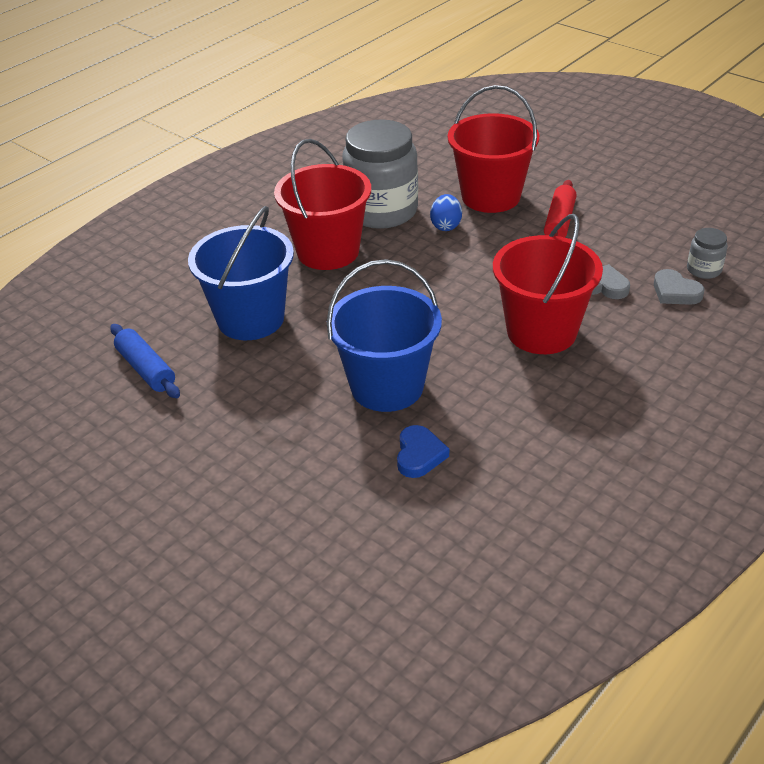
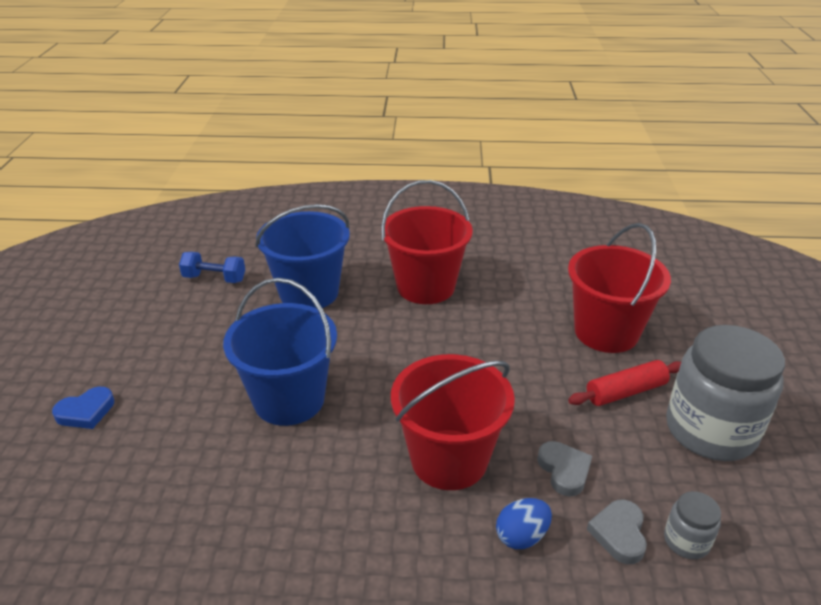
camera: 50 degrees right, 5 degrees down
blue rolling pin [110,324,180,398] -> blue dumbbell [179,252,245,283]
grey jar [342,120,418,229] -> grey jar moved to [666,325,785,461]
blue heart [397,425,449,478] -> blue heart moved to [52,387,114,429]
blue egg [430,194,462,231] -> blue egg moved to [496,498,552,549]

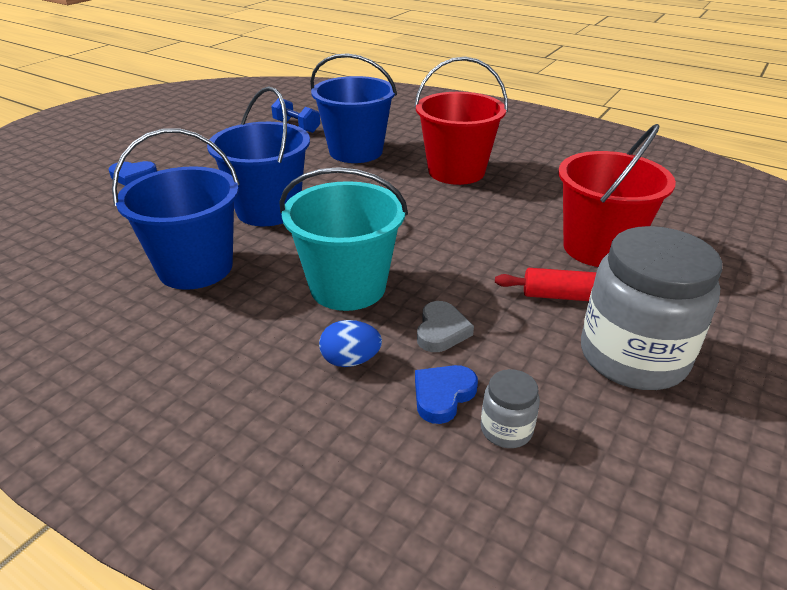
camera: 30 degrees right, 0 degrees up
red bucket [391,354,515,490] -> turquoise bucket [280,167,408,311]
grey heart [587,500,647,564] -> blue heart [415,365,478,424]
none -> blue bucket [112,128,240,290]

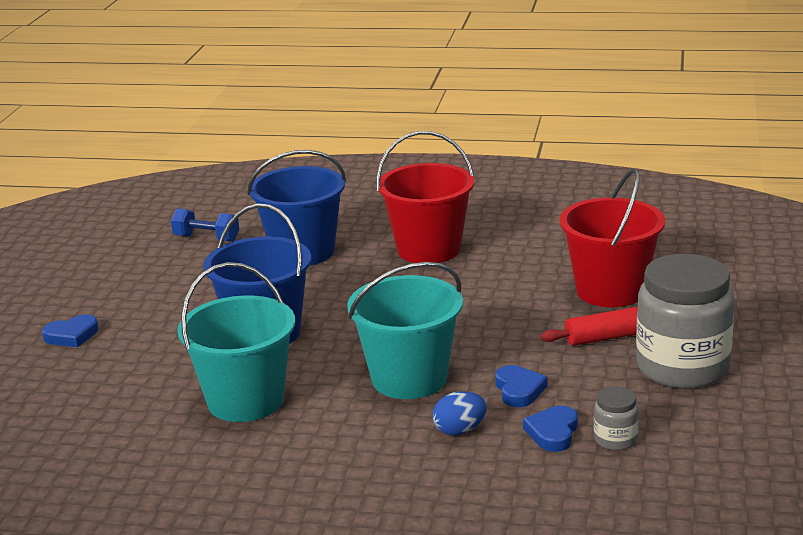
camera: 20 degrees left, 10 degrees down
blue bucket [112,128,240,290] -> turquoise bucket [177,262,295,422]
grey heart [417,301,474,352] -> blue heart [495,365,547,407]

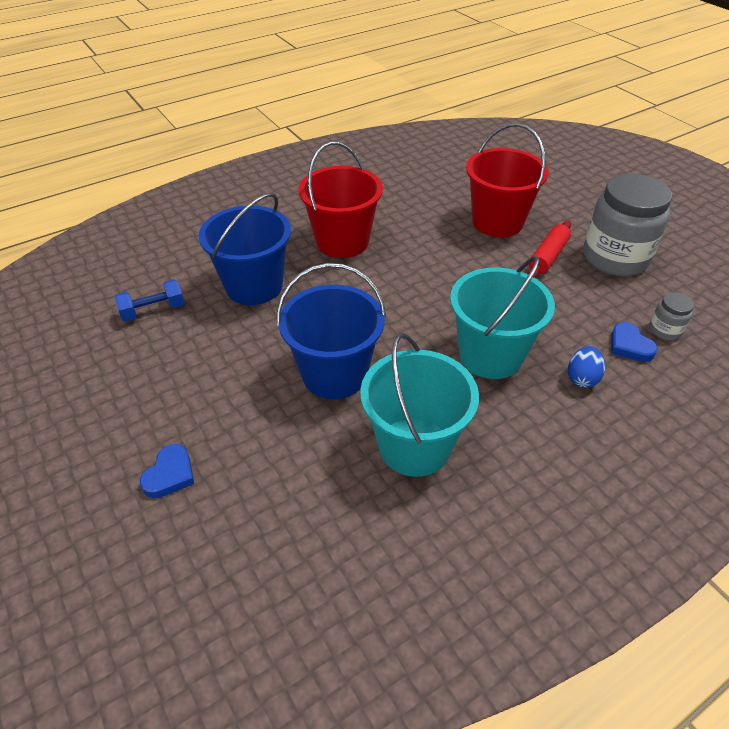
camera: 45 degrees left, 20 degrees up
blue heart [495,365,547,407] -> none

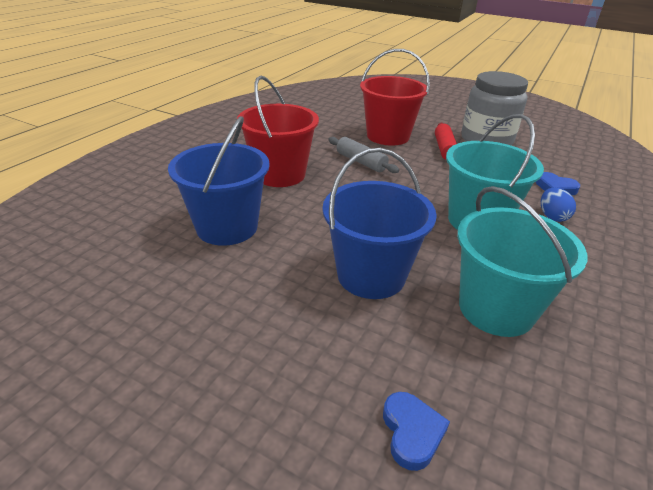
camera: 30 degrees left, 10 degrees down
blue dumbbell [115,279,184,321] -> none
blue heart [140,444,194,498] -> blue heart moved to [383,392,450,471]
grey jar [649,292,694,340] -> none
none -> grey rolling pin [328,137,399,173]

